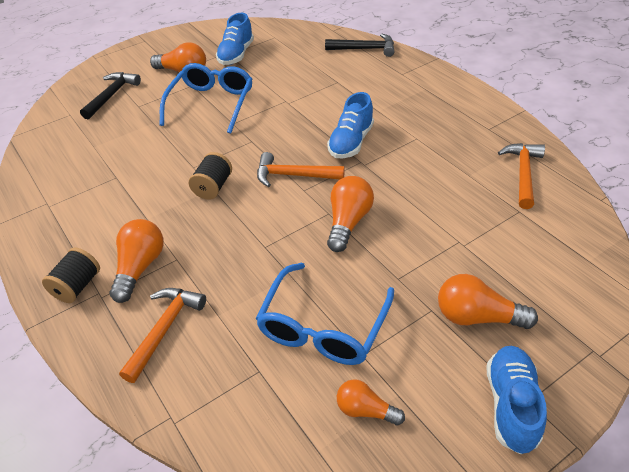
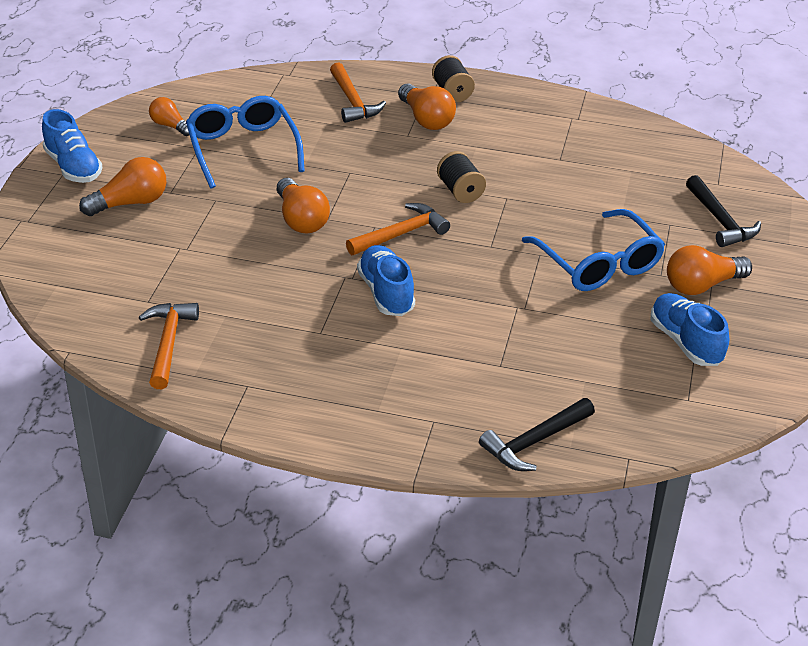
camera: 135 degrees right, 5 degrees down
orange light bulb [337,379,405,425] -> orange light bulb turned 120 degrees counterclockwise [149,97,189,136]
orange hammer [498,143,545,209] -> orange hammer turned 150 degrees counterclockwise [138,303,199,389]

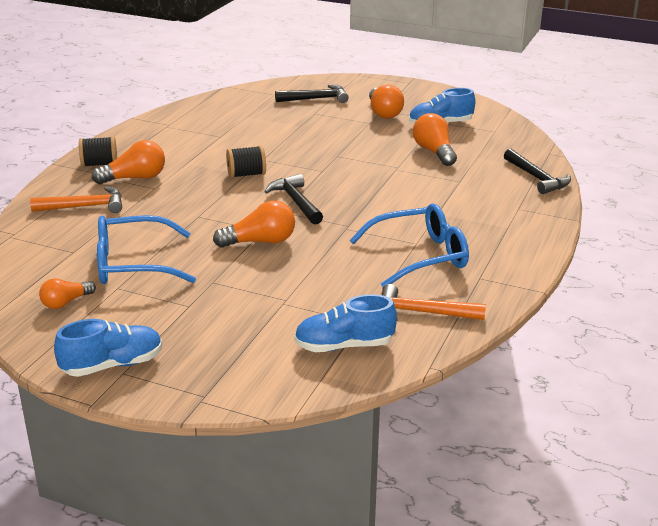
camera: 80 degrees left, 10 degrees down
orange light bulb [79,157,166,216] -> orange light bulb moved to [413,113,457,166]
orange hammer [346,203,450,255] -> black hammer [264,174,323,224]
blue shoe [357,245,415,316] -> blue shoe moved to [294,294,397,352]
blue glasses [522,209,665,291] -> blue glasses moved to [350,204,469,287]

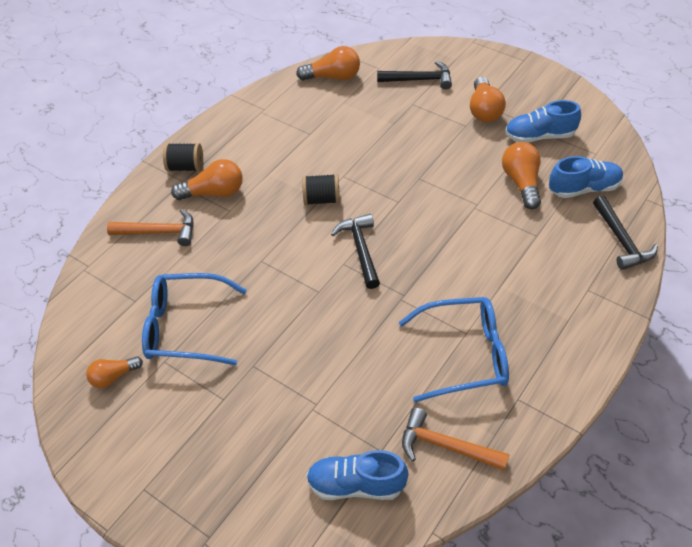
camera: 15 degrees right, 20 degrees up
blue shoe [54,319,162,377] -> blue shoe moved to [549,156,623,198]
orange light bulb [213,201,295,248] -> orange light bulb moved to [296,46,360,81]

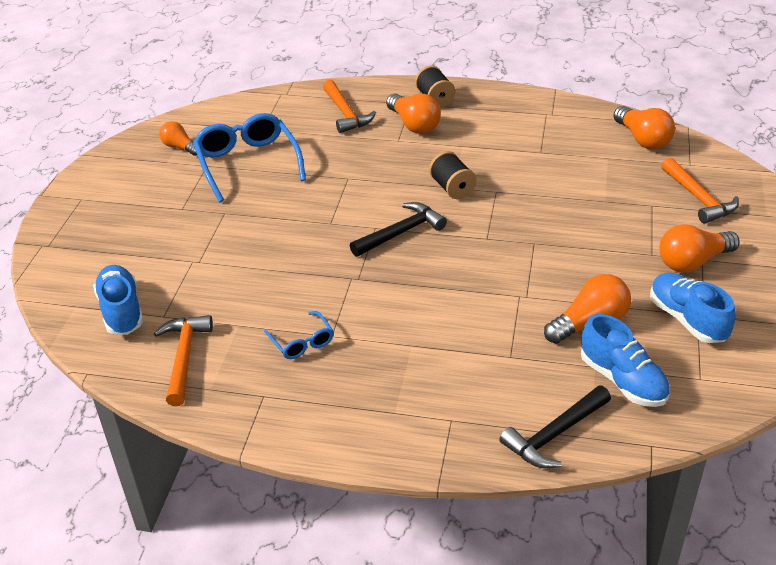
camera: 65 degrees right, 10 degrees down
black hammer [377,61,452,90] -> orange hammer [661,158,739,224]
blue glasses [399,297,509,402] -> blue glasses [264,311,334,359], size x0.50

